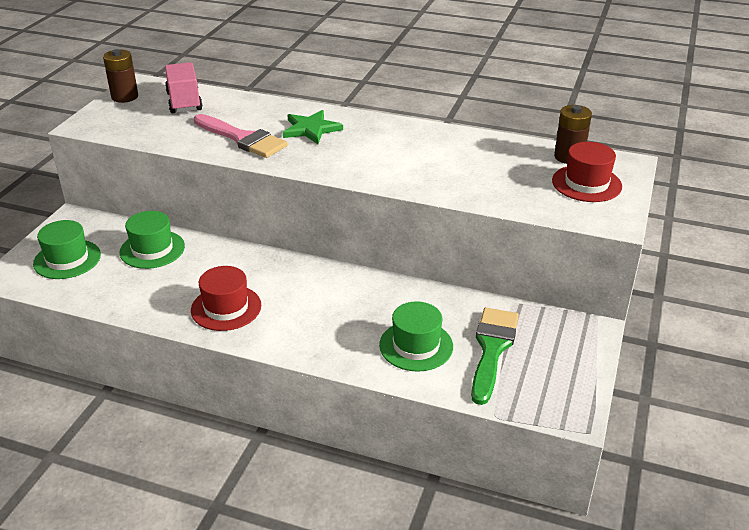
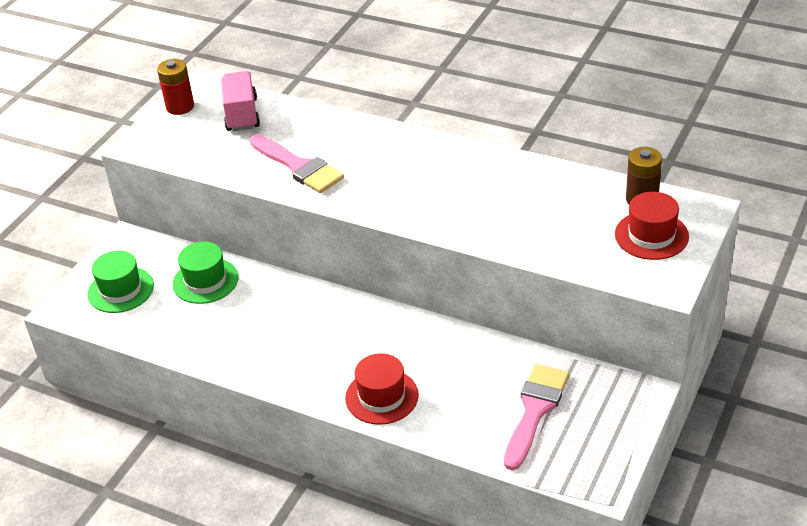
camera: 10 degrees right, 5 degrees up
brown battery [103,49,138,103] -> red battery [157,59,194,115]
red hat [191,266,261,331] -> red hat moved to [345,353,419,425]
green star [283,110,343,144] -> none
green hat [379,301,453,372] -> none
green brush [471,308,519,405] -> pink brush [504,364,569,471]

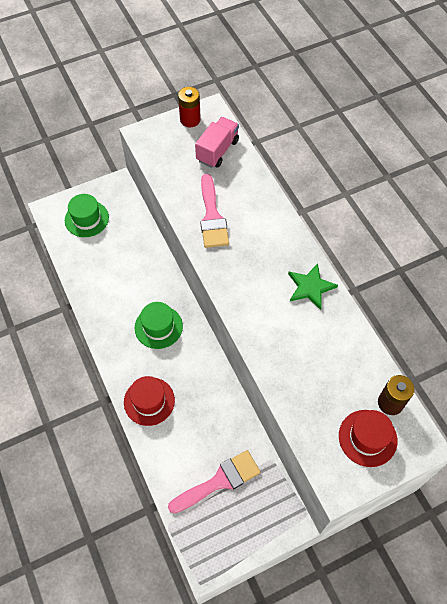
camera: 35 degrees right, 20 degrees up
green hat [172,241,239,304] -> green hat moved to [135,302,183,349]
none -> green star [288,263,338,310]

